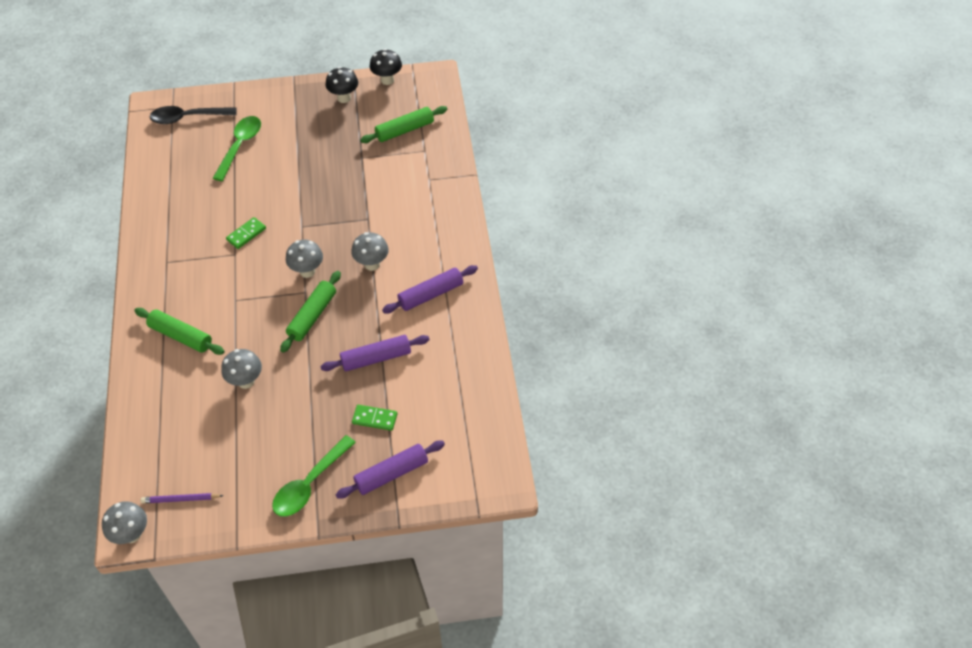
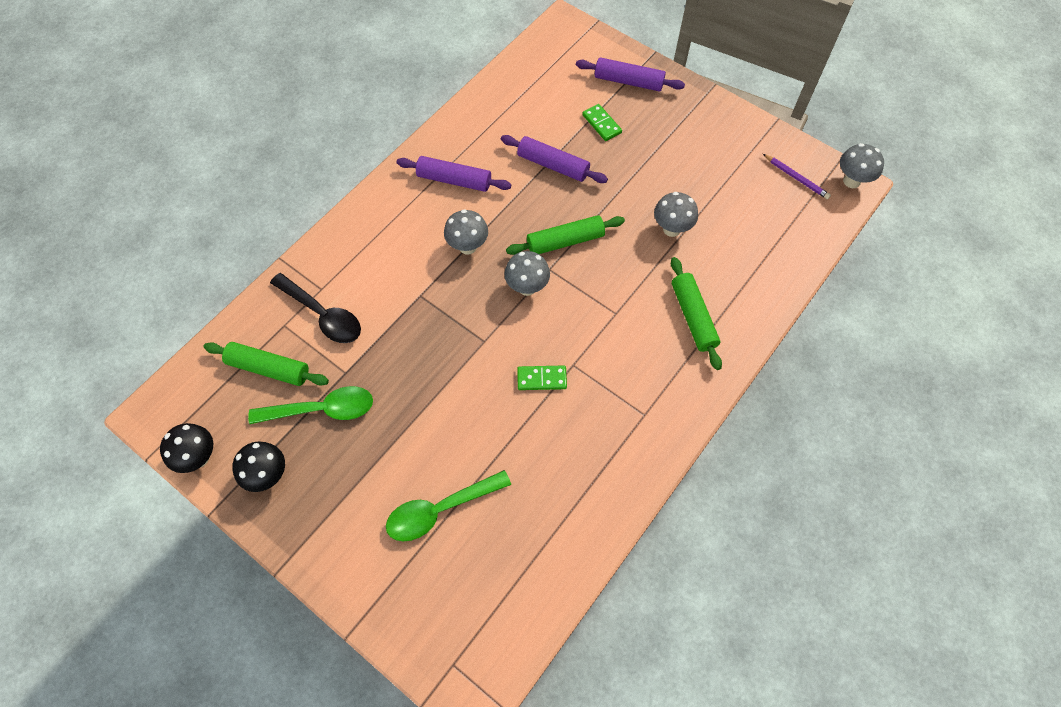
camera: 135 degrees left, 10 degrees up
black spoon [150,106,237,124] -> black spoon moved to [270,273,361,343]
green spoon [272,435,356,517] -> green spoon moved to [248,386,373,424]

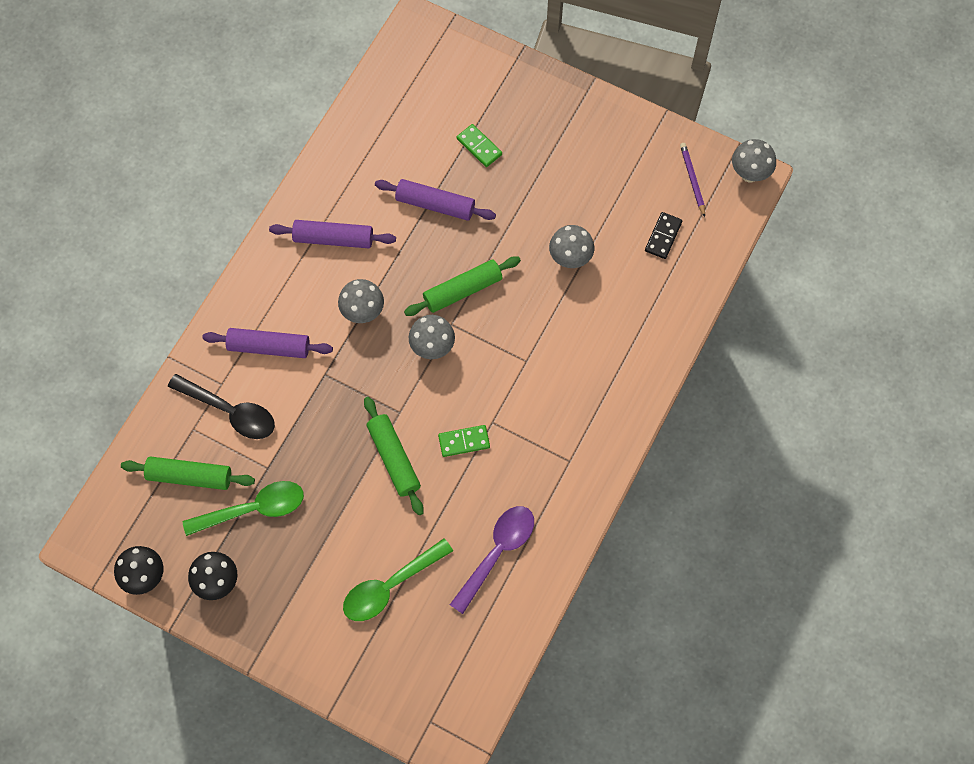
camera: 10 degrees left, 5 degrees up
purple rolling pin [576,57,685,92] -> purple rolling pin moved to [202,328,333,358]
green rolling pin [671,257,722,370] -> green rolling pin moved to [364,397,424,515]
purple pencil [763,154,831,199] -> purple pencil turned 135 degrees counterclockwise [680,143,705,217]
none -> purple spoon [450,506,534,614]
none -> black domino [645,212,682,259]

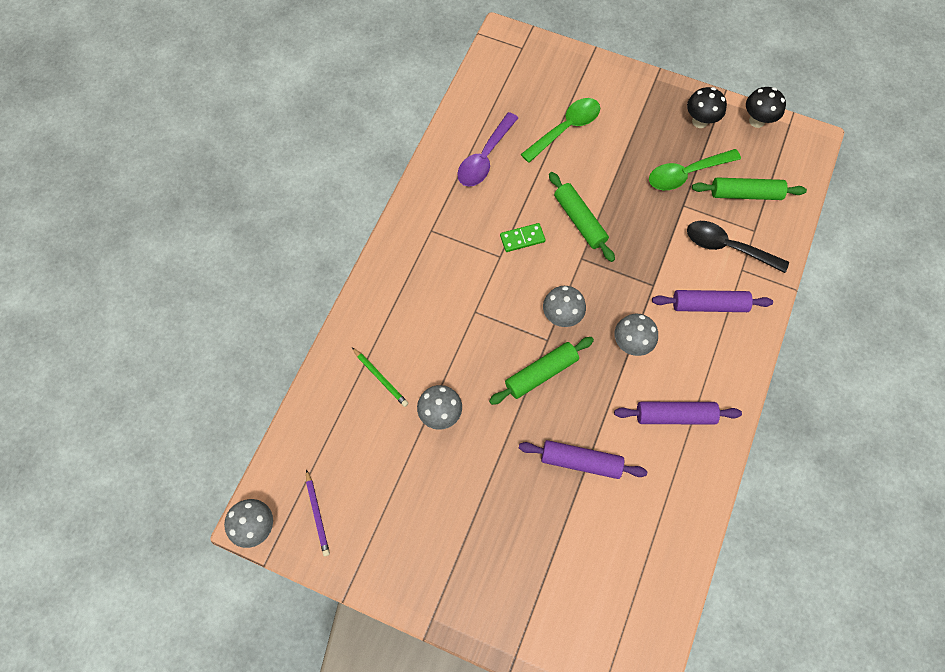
camera: 175 degrees right, 0 degrees up
green domino [457,124,502,167] -> none
black domino [645,212,682,259] -> none
none -> green pencil [352,348,408,407]

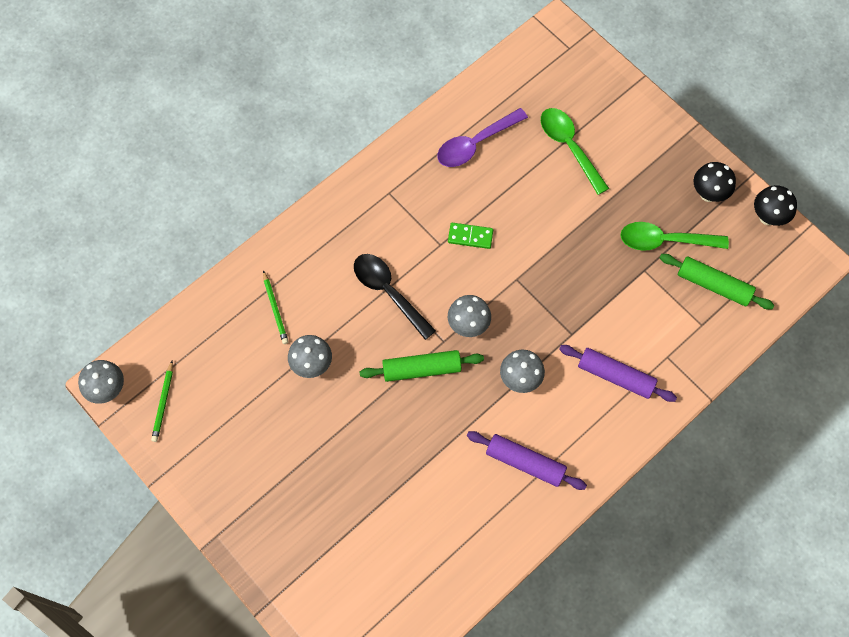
camera: 25 degrees right, 0 degrees up
purple pencil [306,469,330,556] -> green pencil [151,361,173,442]
purple rolling pin [519,440,647,479] -> none
green spoon [521,98,600,163] -> green spoon turned 105 degrees counterclockwise [541,108,609,195]
green rolling pin [549,172,615,262] -> none
black spoon [687,221,789,273] -> black spoon moved to [354,254,436,340]

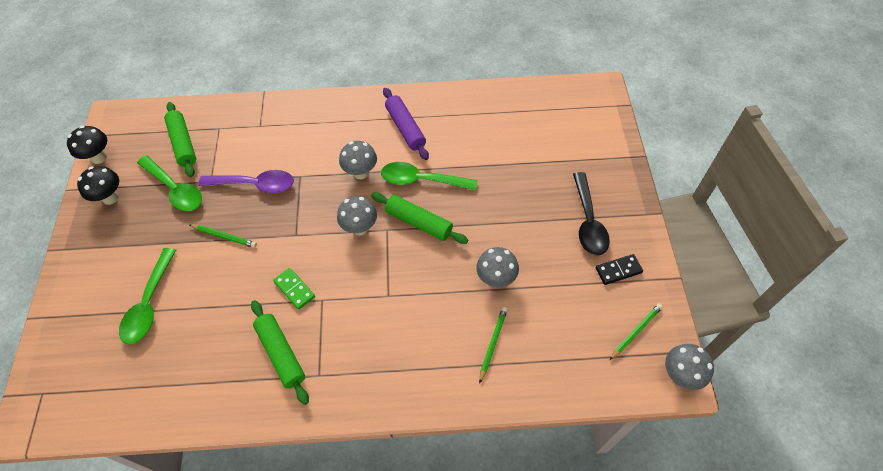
camera: 140 degrees left, 10 degrees down
black spoon [354,254,436,340] -> black spoon moved to [573,172,610,256]
purple spoon [437,108,528,167] -> purple spoon moved to [198,170,294,193]
purple rolling pin [559,345,677,402] -> none
none -> green pencil [190,224,257,248]
none -> green rolling pin [251,300,309,405]
none -> green spoon [381,162,477,191]
none -> black domino [596,254,643,285]

